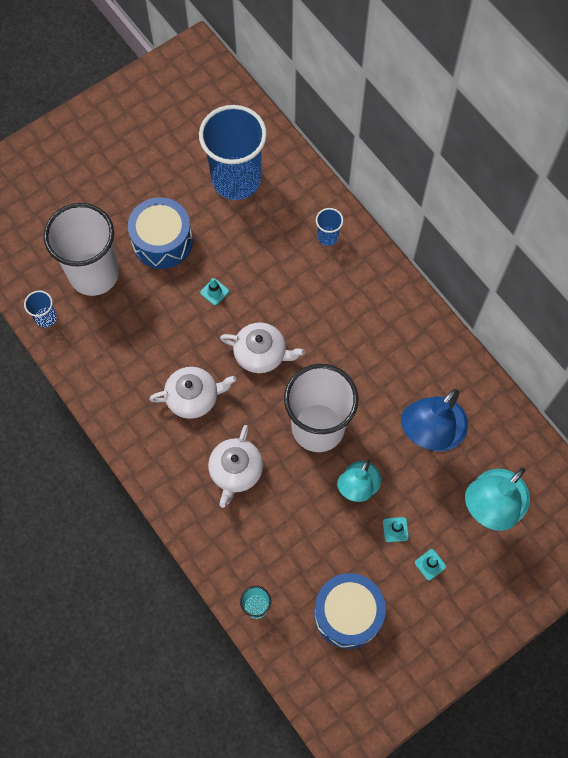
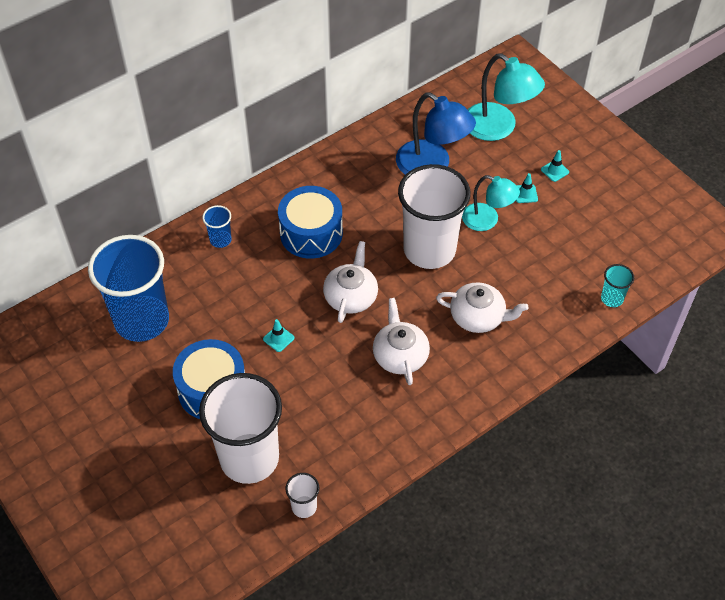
camera: 90 degrees left, 15 degrees down
blue cup [24,290,57,328] -> white cup [285,473,319,518]
blue drum [314,573,386,649] -> blue drum moved to [278,186,343,259]

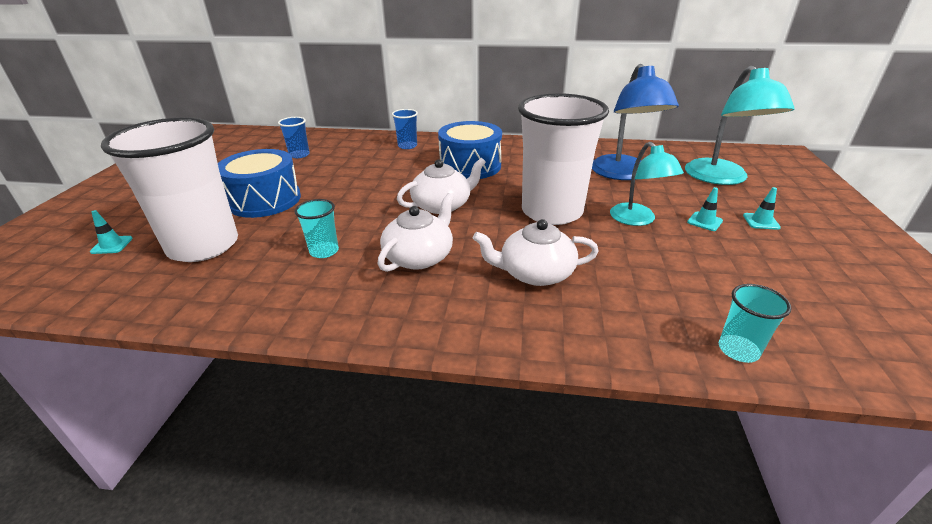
camera: 45 degrees right, 20 degrees down
blue cup [88,235,169,342] -> blue cup [278,117,310,158], size x0.42
turquoise traffic cone [263,319,294,352] -> turquoise traffic cone moved to [90,210,133,254]
white cup [285,473,319,518] -> none
white teapot [436,282,529,333] -> white teapot turned 120 degrees clockwise [473,219,599,286]
none -> turquoise cup [294,199,339,258]

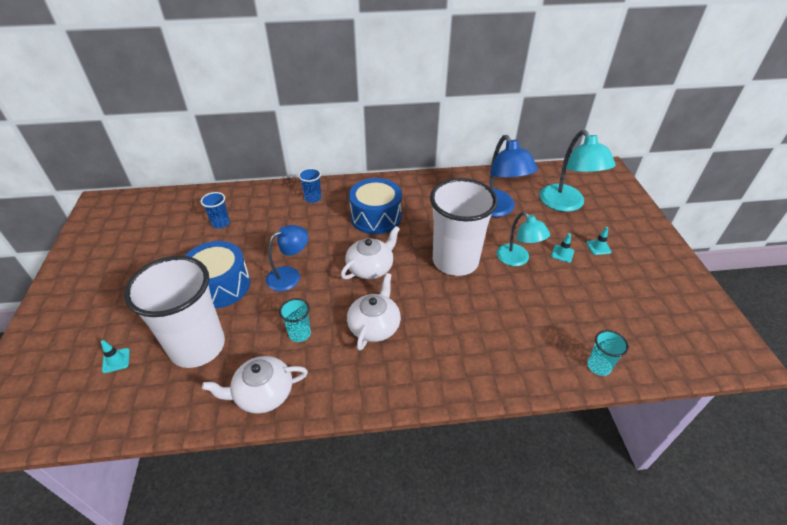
camera: 15 degrees left, 10 degrees up
white teapot [473,219,599,286] -> white teapot moved to [202,356,308,414]
none -> blue lamp [266,225,308,291]

